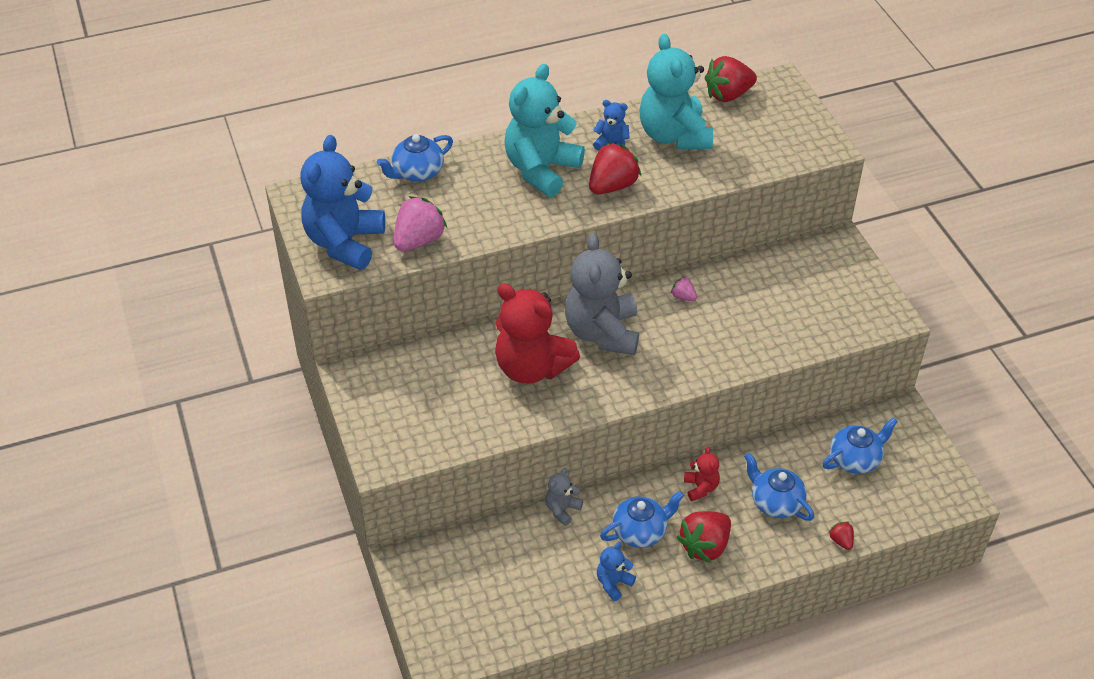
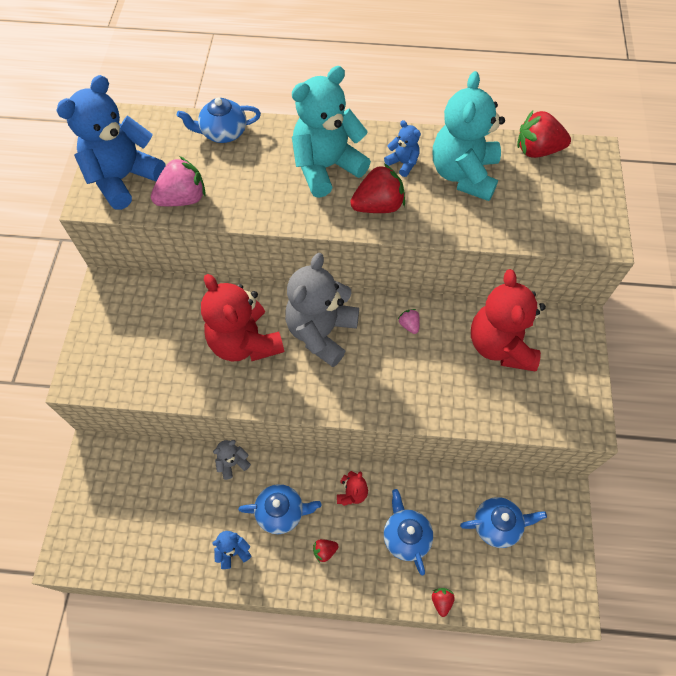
camera: 25 degrees right, 15 degrees up
red strawberry [677,511,731,563] -> red strawberry [313,539,339,563], size x0.49
none -> red teddy bear [471,269,546,371]

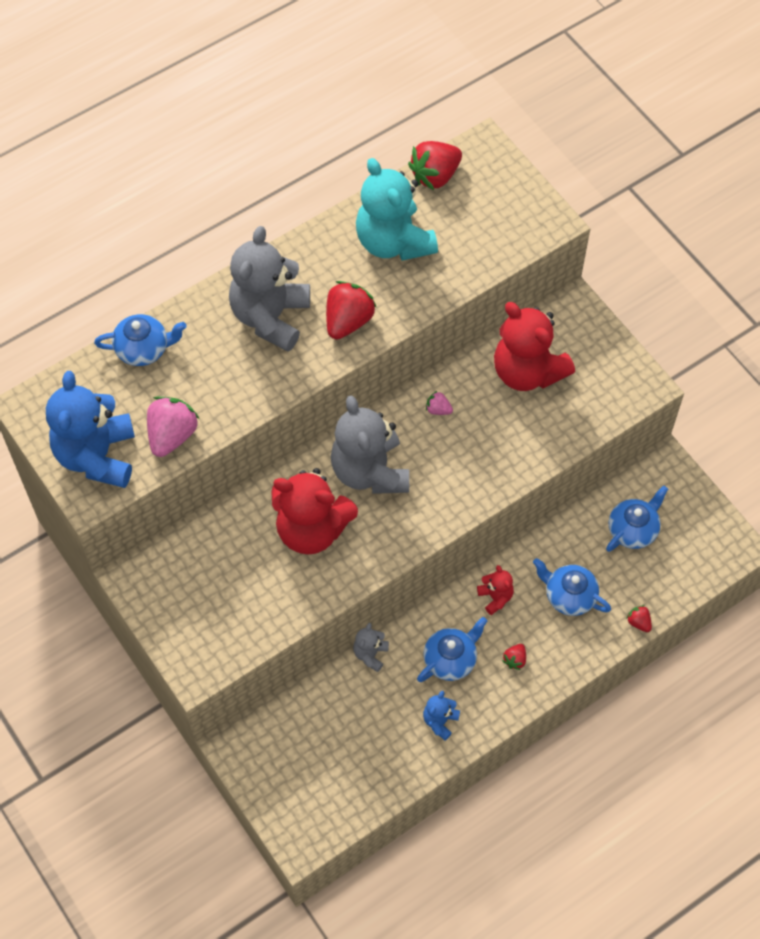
camera: 40 degrees left, 0 degrees up
blue teapot [177,98,261,143] -> blue teapot turned 135 degrees counterclockwise [94,314,187,366]
turquoise teddy bear [292,66,371,198] -> grey teddy bear [229,226,310,352]
blue teddy bear [384,120,421,177] -> none

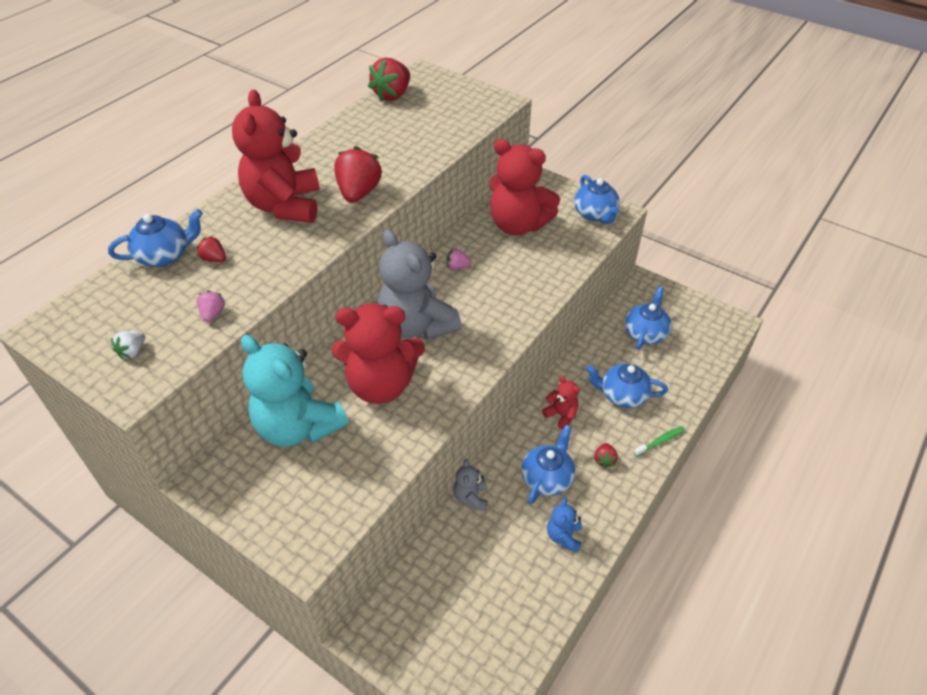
camera: 20 degrees left, 15 degrees down
blue teddy bear [46,371,135,488] -> white strawberry [111,331,145,359]
pink strawberry [147,396,200,457] -> pink strawberry [197,290,225,322], size x0.49
grey teddy bear [229,226,310,352] -> red teddy bear [232,90,320,223]
turquoise teddy bear [356,158,438,261] -> turquoise teddy bear moved to [241,335,348,447]
red strawberry [626,605,652,632] -> red strawberry moved to [197,236,226,262]
none -> blue teapot [574,175,620,224]
none -> green toothbrush [633,426,685,457]

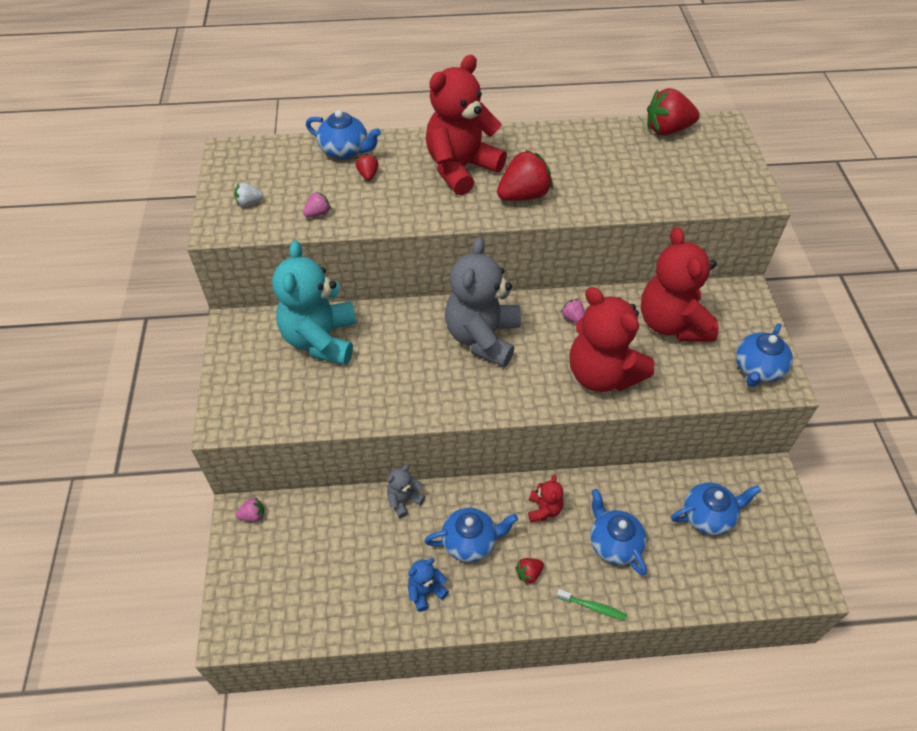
camera: 50 degrees right, 5 degrees up
red teddy bear [332,303,425,404] -> red teddy bear moved to [569,287,654,392]
none -> pink strawberry [236,497,264,522]

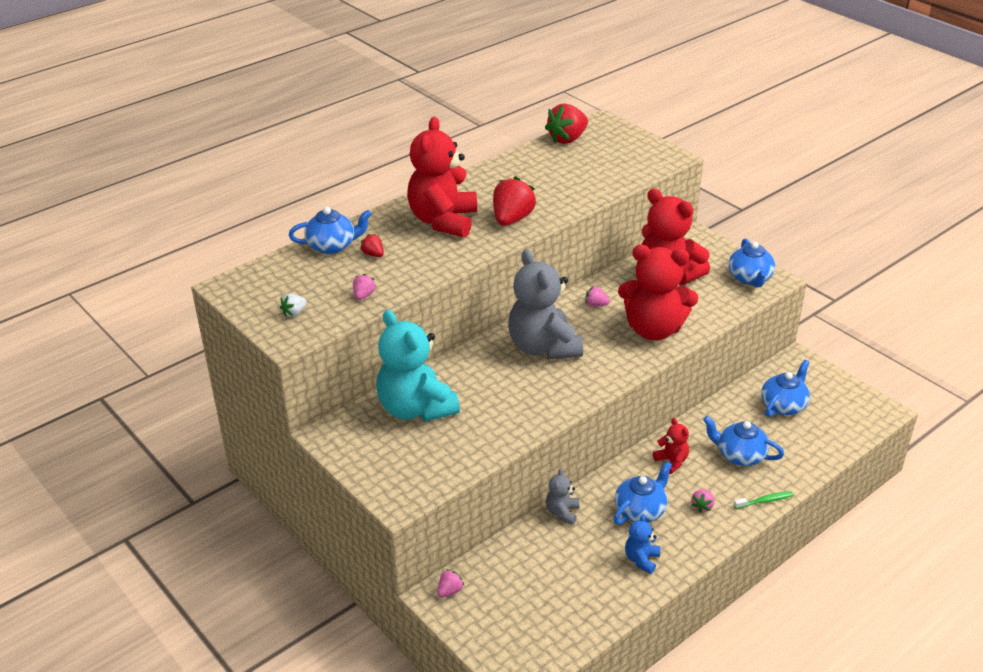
camera: 35 degrees left, 15 degrees down
red strawberry [515,558,544,585] -> pink strawberry [691,489,714,513]

